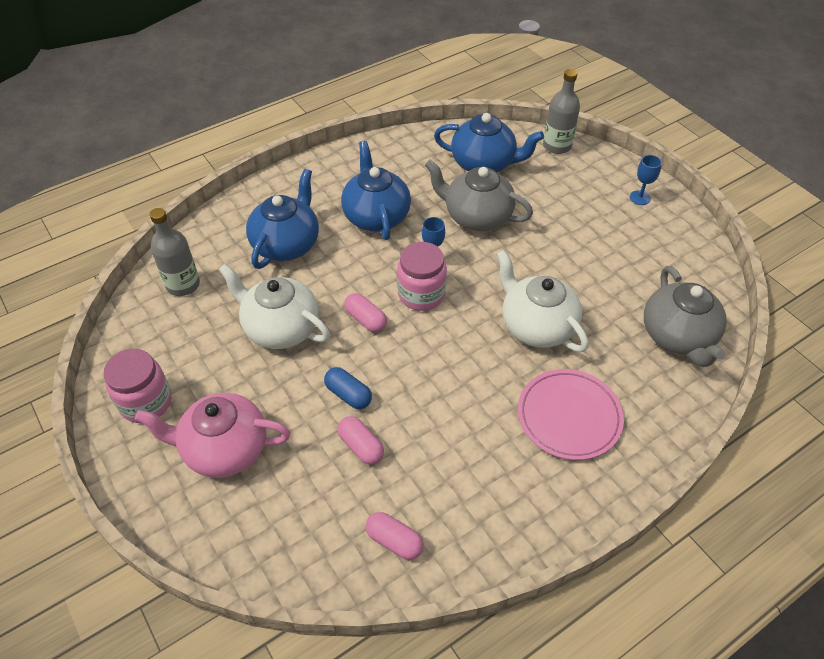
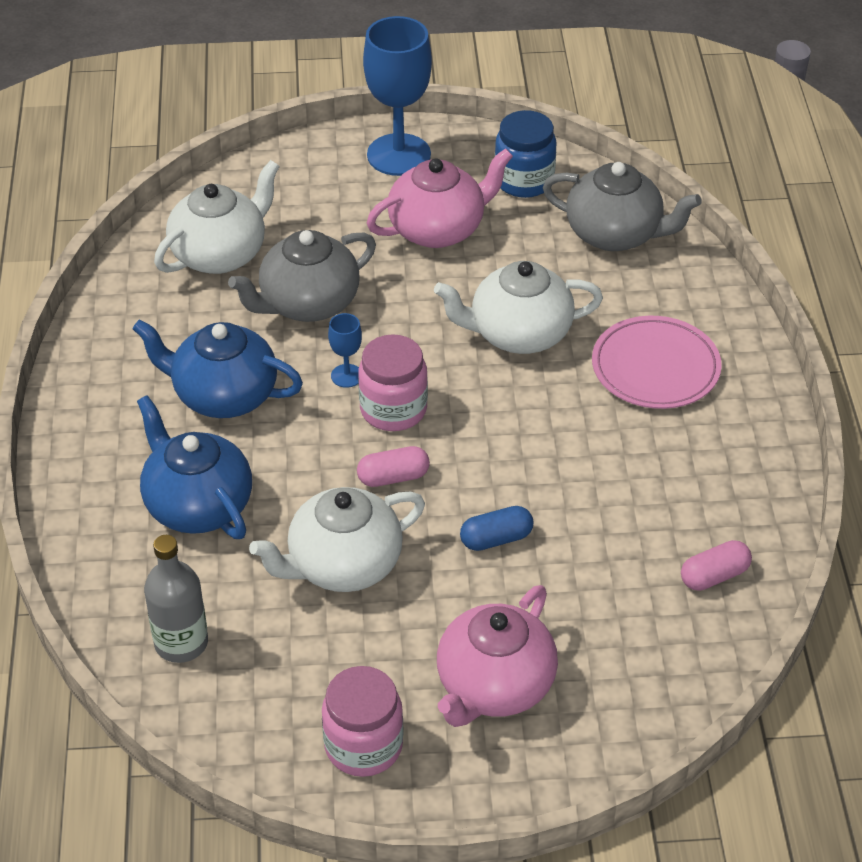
camera: 60 degrees left, 5 degrees down
pink capsule [337,416,384,465] -> none
blue teapot [434,113,544,172] -> white teapot [154,160,280,274]
grey bottle [543,69,580,154] -> none
blue goblet [630,155,662,205] -> blue goblet [363,16,432,176], size x2.24
none -> pink teapot [367,148,513,248]
none -> blue jar [495,110,557,198]

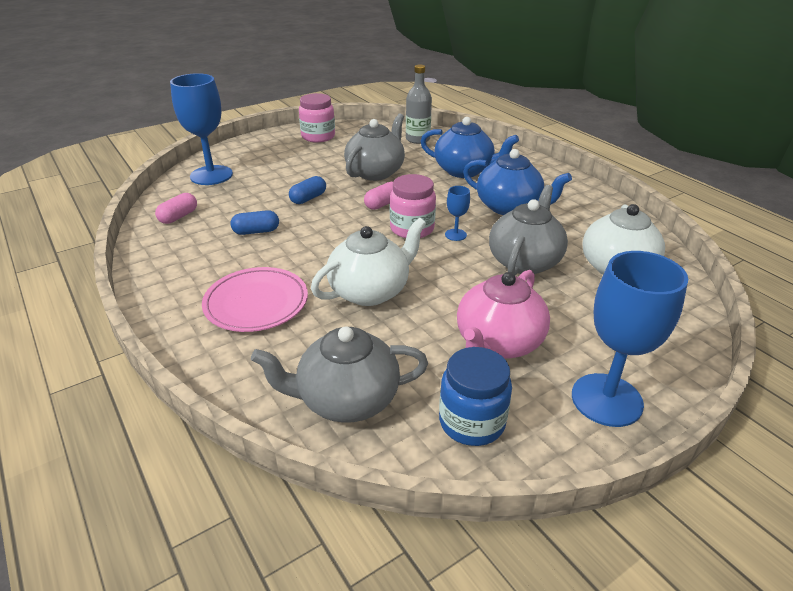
camera: 150 degrees right, 10 degrees down
blue teapot [133,319,303,418] -> blue teapot turned 45 degrees clockwise [463,149,572,215]
white teapot [249,487,425,592] -> grey teapot [344,113,405,181]
pink teapot [437,585,558,727] -> none
none -> blue goblet [170,73,233,185]
none -> blue capsule [231,210,279,235]

